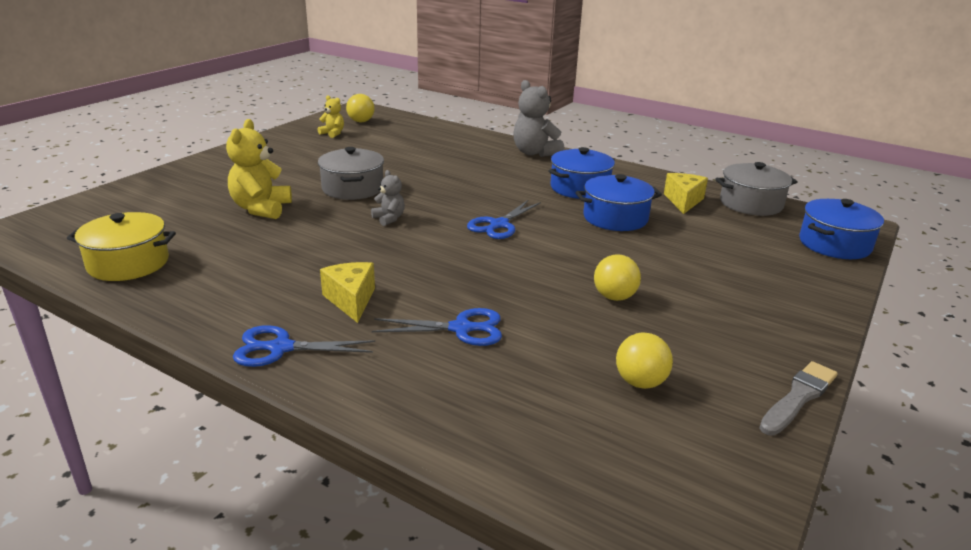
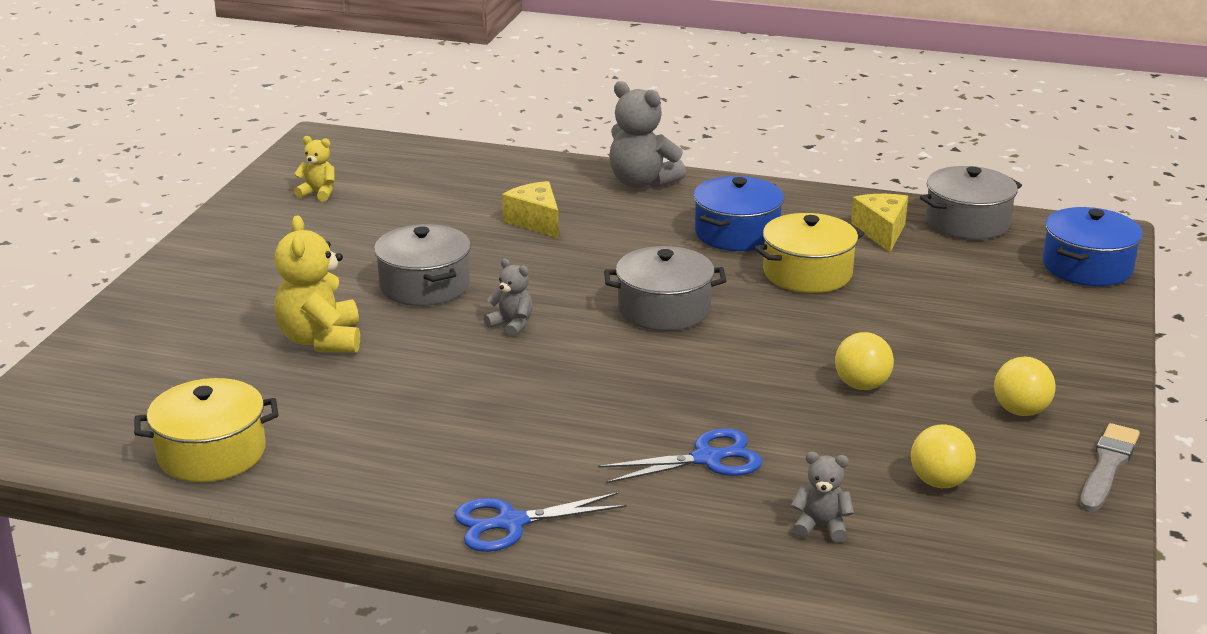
camera: 15 degrees left, 0 degrees up
yellow cheese [320,262,375,323] -> yellow cheese moved to [502,181,559,238]
yellow ball [346,94,375,122] -> yellow ball moved to [994,356,1056,416]
blue scissors [467,200,541,239] -> grey pot [604,246,726,331]
blue pot [575,174,662,231] -> yellow pot [754,213,865,293]
none -> grey teddy bear [791,452,854,543]

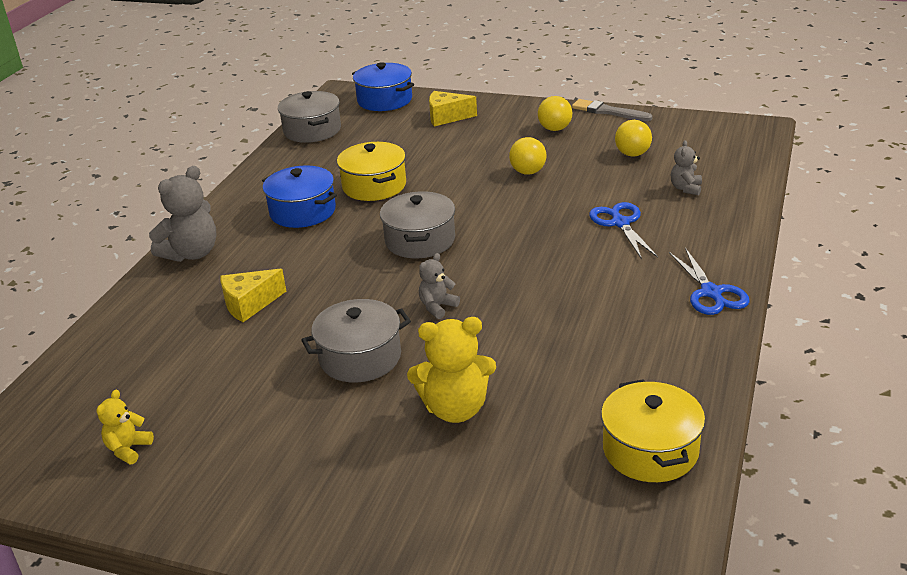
camera: 85 degrees left, 5 degrees up
yellow cheese [851,194,908,252] -> yellow cheese moved to [429,91,477,126]

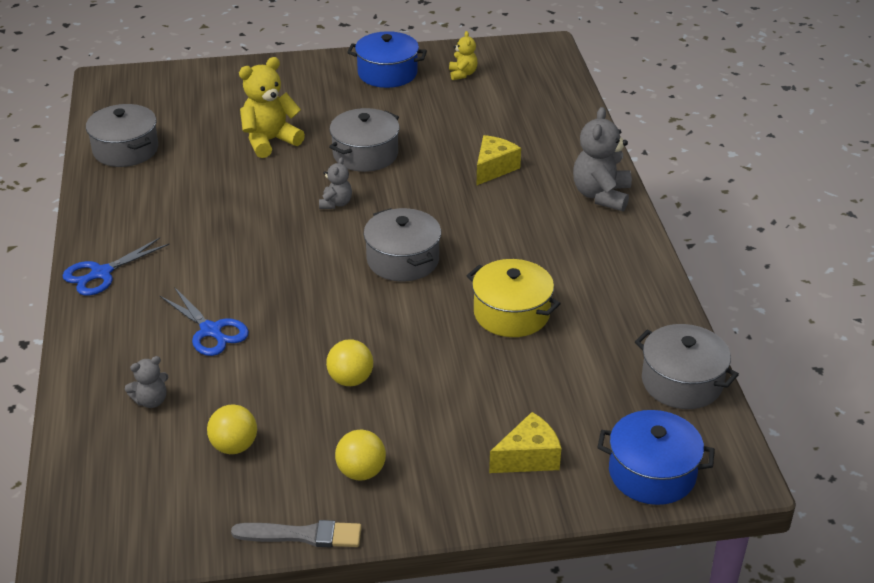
camera: 150 degrees right, 5 degrees up
blue pot [262,166,337,228] -> blue pot moved to [347,31,427,88]
yellow pot [601,379,705,482] -> grey pot [86,104,158,167]
blue scissors [669,248,750,315] -> blue scissors turned 90 degrees counterclockwise [62,238,169,296]
grey teddy bear [671,140,702,195] -> grey teddy bear turned 75 degrees clockwise [125,356,168,408]

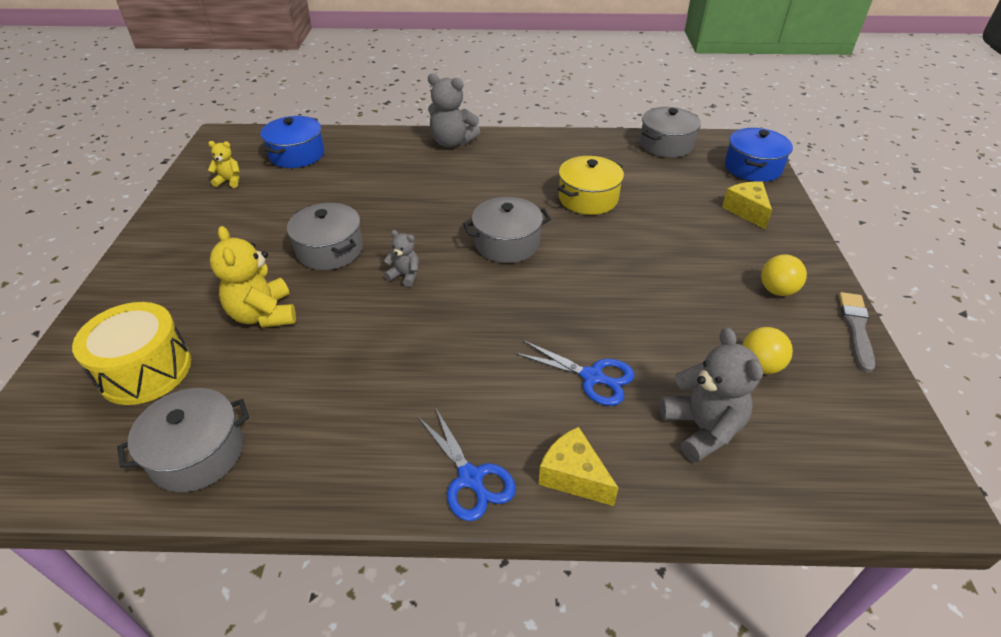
camera: 80 degrees left, 5 degrees up
grey teddy bear [125,356,168,408] -> grey teddy bear [659,328,763,463], size x1.84
blue scissors [160,287,249,356] -> blue scissors turned 60 degrees clockwise [514,340,634,406]
yellow ball [326,339,373,386] -> none
blue pot [347,31,427,88] -> blue pot moved to [260,116,324,168]
yellow cheese [477,135,521,185] -> yellow cheese moved to [538,427,619,506]
none -> yellow drum [72,302,191,405]

